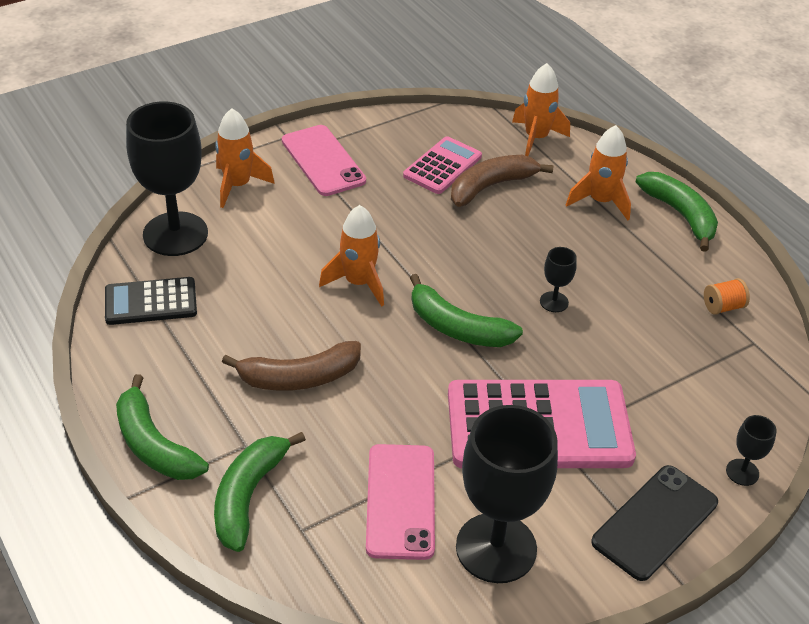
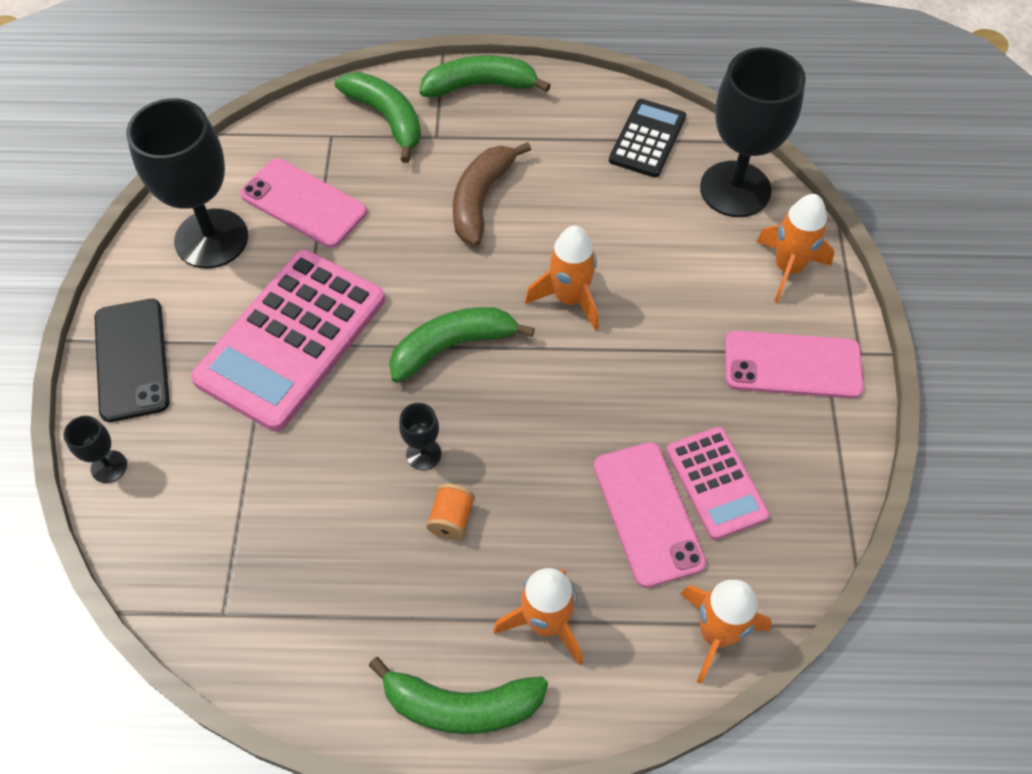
camera: 125 degrees right, 15 degrees up
brown banana [451,155,554,207] -> pink phone [594,442,706,588]
orange spool [704,278,750,315] -> orange spool moved to [426,483,475,540]

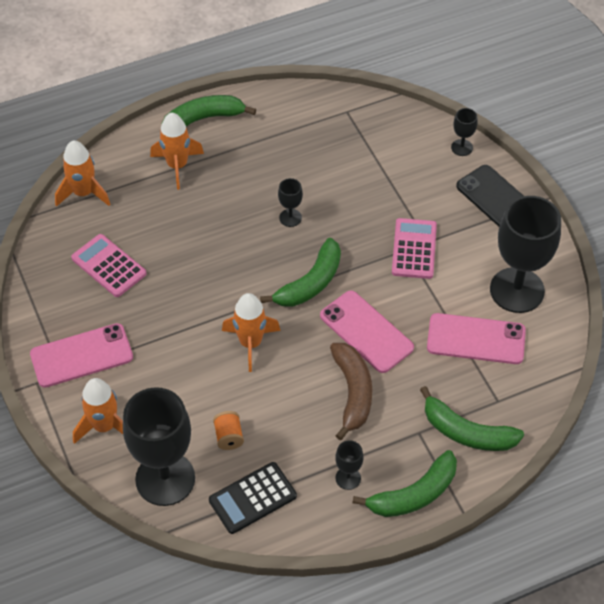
camera: 155 degrees right, 5 degrees down
pink calculator [191,250,385,431] -> pink calculator [392,218,437,279], size x0.54
orange spool [426,483,475,540] -> orange spool moved to [213,411,244,450]
pink phone [594,442,706,588] -> pink phone moved to [320,290,414,373]
black calculator [609,99,686,177] -> black calculator turned 60 degrees clockwise [209,462,297,534]
none -> black goblet [335,440,363,490]

